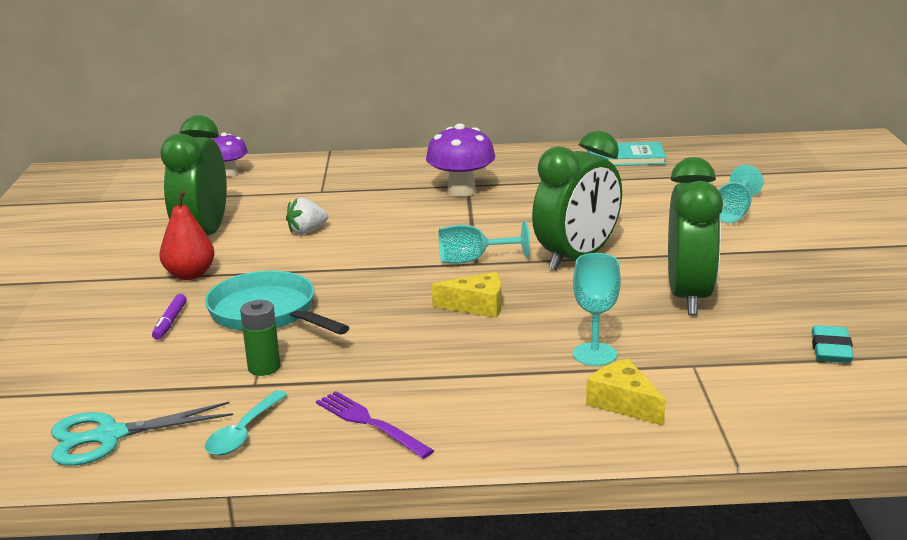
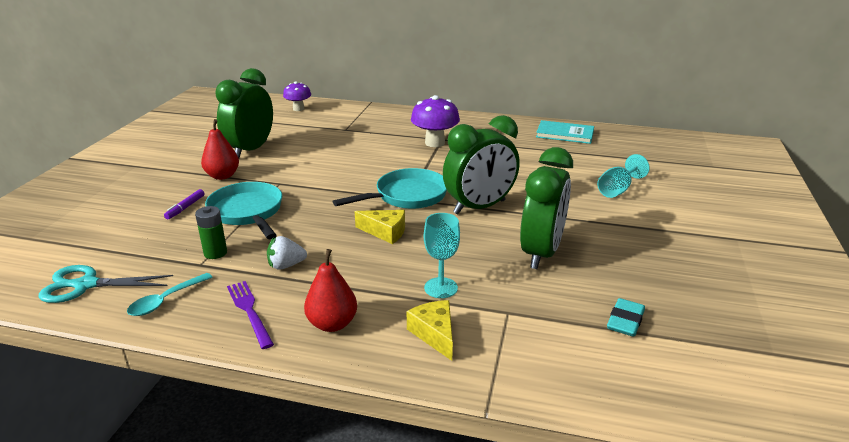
camera: 15 degrees right, 5 degrees up
white strawberry [286,198,328,234] -> white strawberry moved to [267,236,307,270]
turquoise goblet [439,221,530,264] -> turquoise pan [333,168,447,209]
none -> red pear [304,249,357,332]

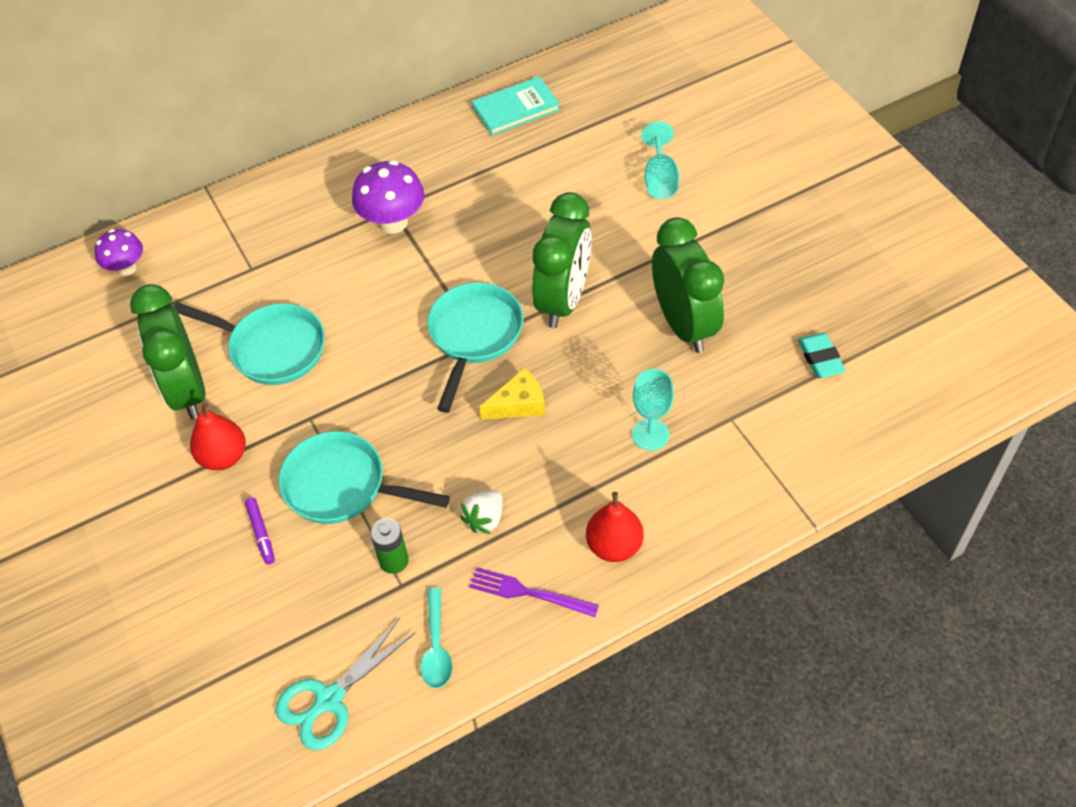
camera: 40 degrees left, 25 degrees up
yellow cheese [407,300,453,361] -> none
none -> turquoise pan [174,302,325,385]

